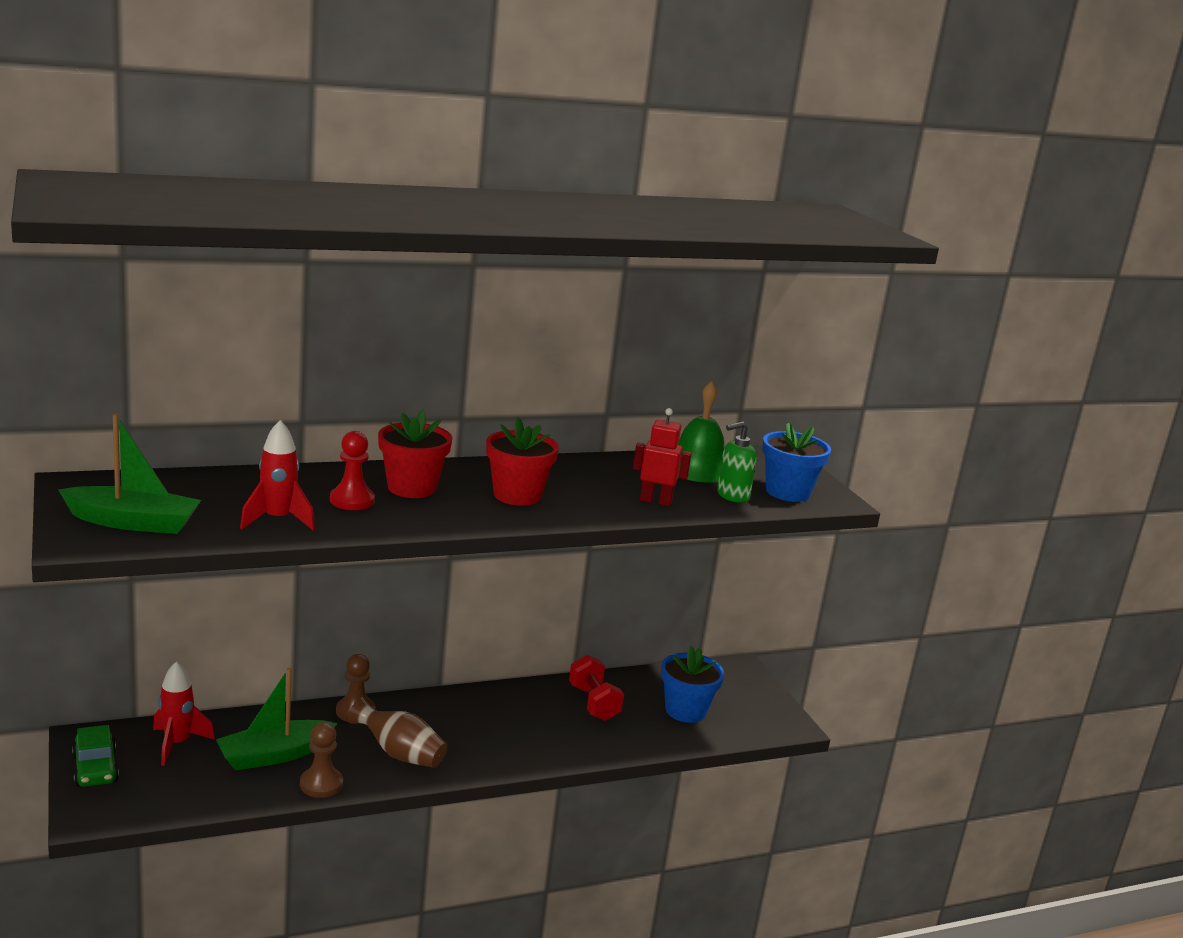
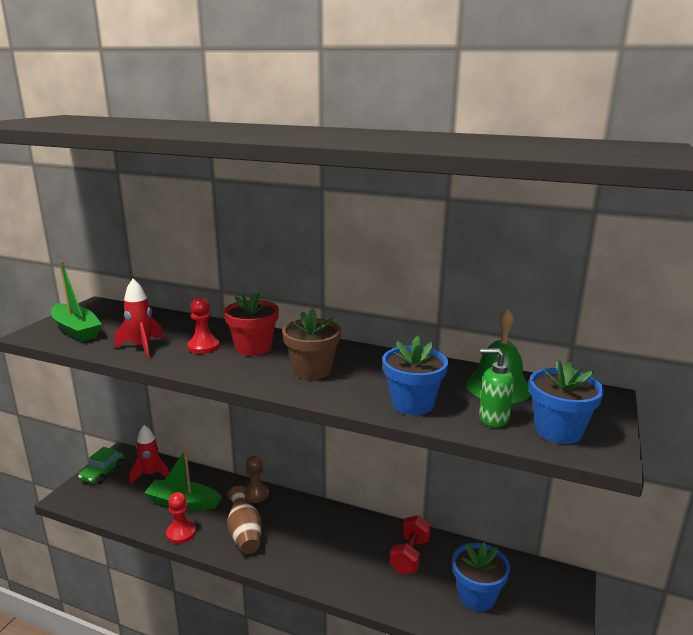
camera: 45 degrees right, 0 degrees up
brown pawn [300,722,343,798] -> red pawn [166,492,196,544]
red flower pot [486,417,559,506] -> brown flower pot [282,308,341,380]
red robot [633,408,692,507] -> blue flower pot [383,336,448,415]

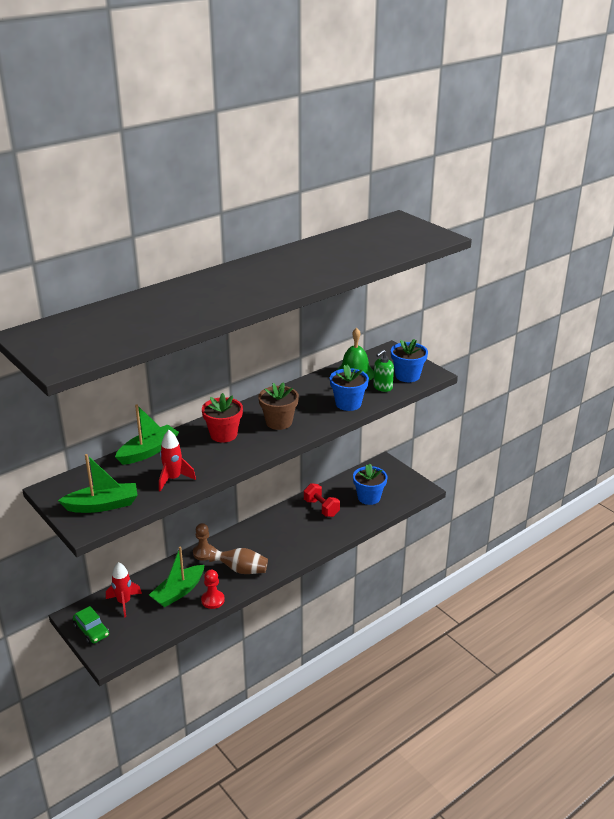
camera: 60 degrees left, 10 degrees up
red pawn [187,297,220,354] -> none
none -> green boat [115,404,179,465]

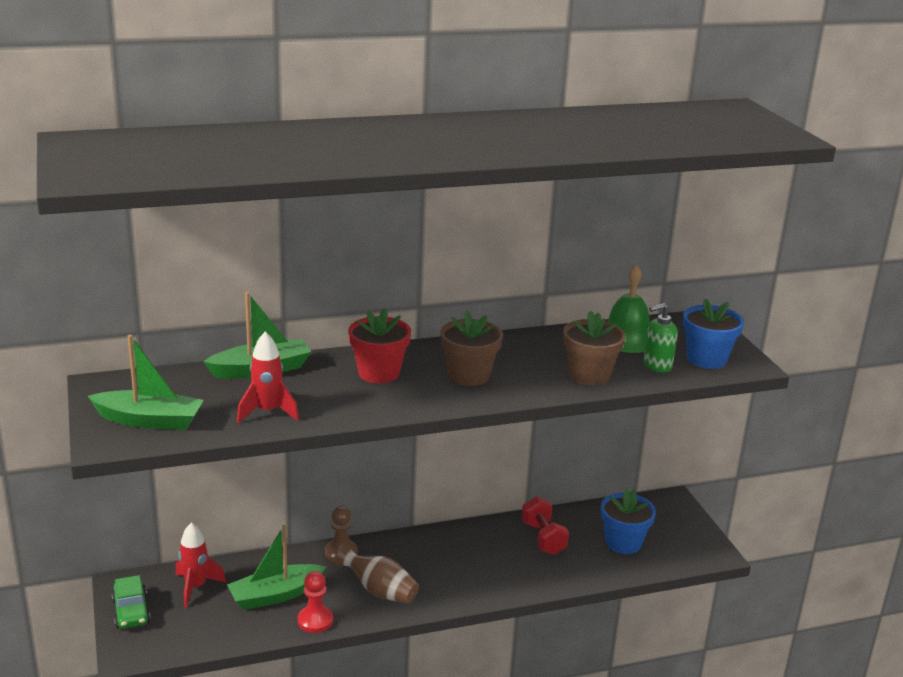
camera: 20 degrees right, 5 degrees down
blue flower pot [330,365,369,411] -> brown flower pot [563,310,625,386]

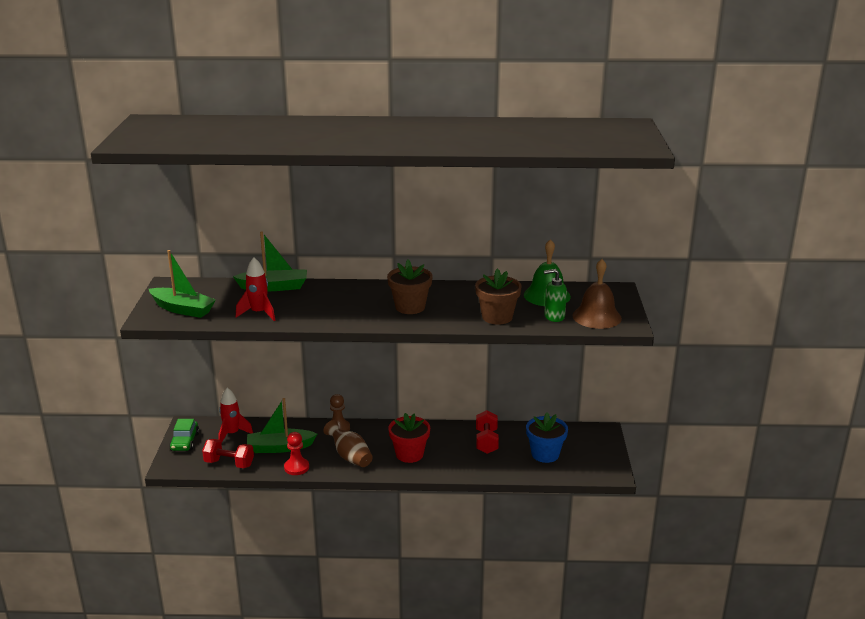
camera: 20 degrees right, 0 degrees up
red flower pot [348,308,411,384] -> red flower pot moved to [388,413,430,463]
blue flower pot [683,299,744,369] -> brown bell [572,259,622,329]
none -> red dumbbell [202,439,254,468]

